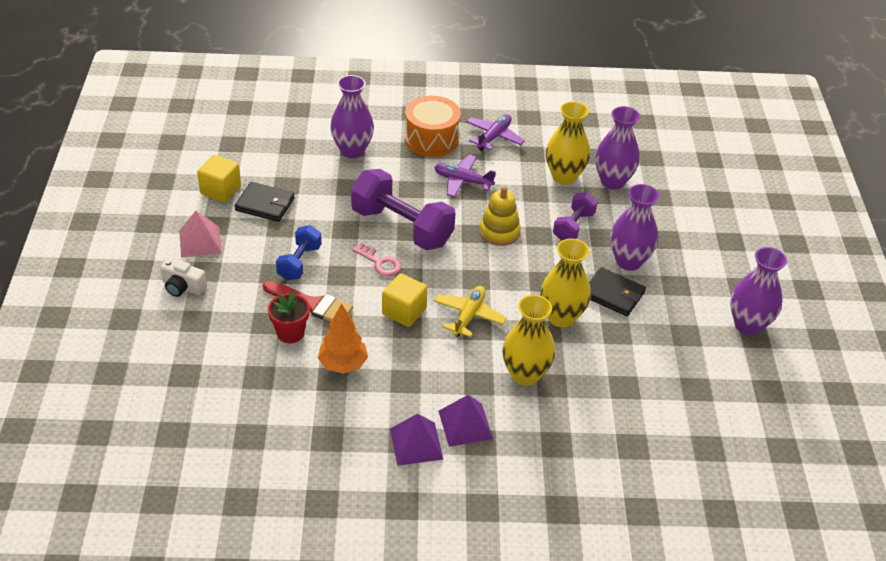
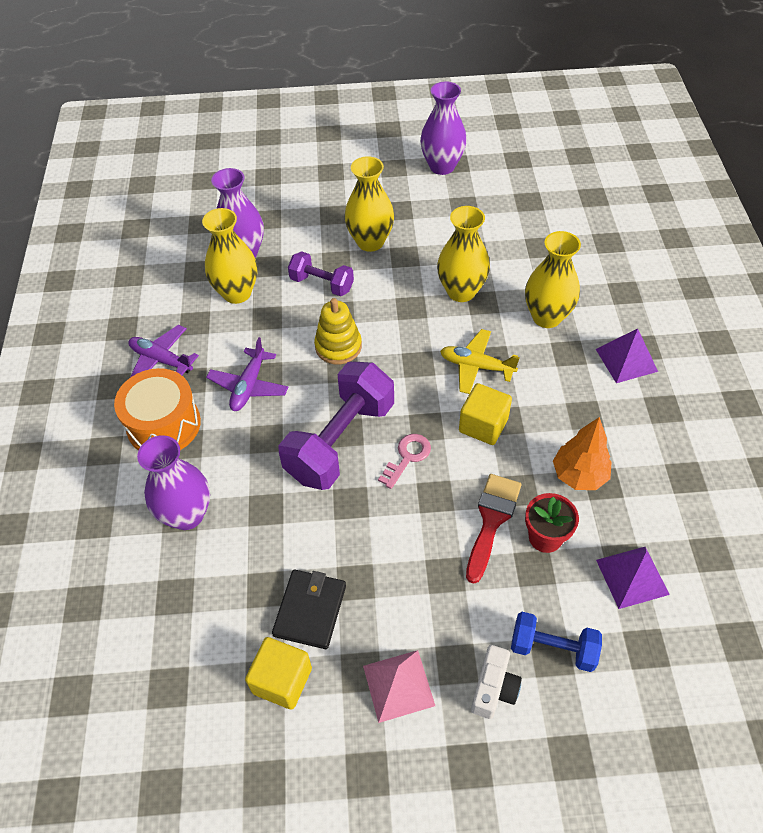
camera: 90 degrees left, 10 degrees up
blue dumbbell [276,225,322,281] -> blue dumbbell moved to [511,612,602,672]
purple pyramid [390,414,443,466] -> purple pyramid moved to [596,547,670,609]
black wallet [589,267,646,316] -> none
purple vase [610,184,659,271] -> yellow vase [344,156,394,252]

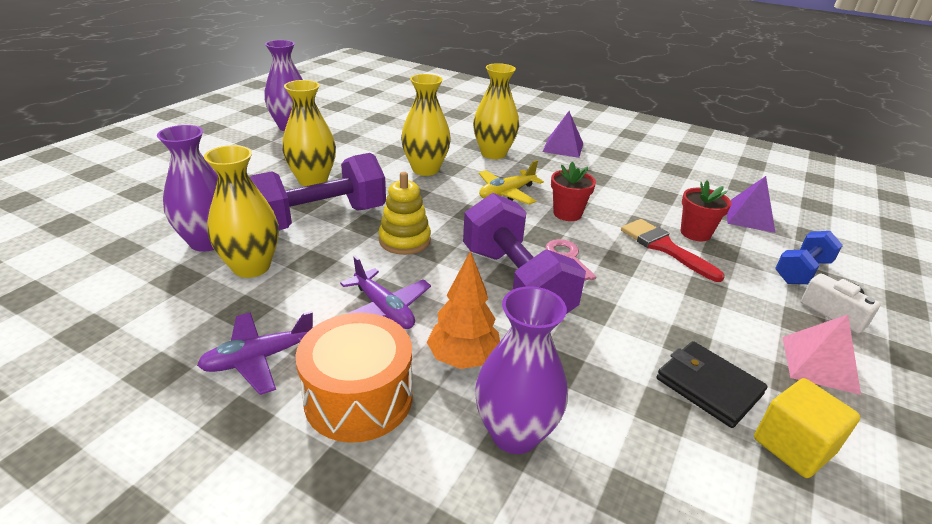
camera: 60 degrees left, 20 degrees down
purple dumbbell [288,251,354,296] -> purple dumbbell [250,153,386,230], size x1.81
yellow cube [459,383,512,445] -> red flower pot [551,162,596,221]
orange tree [553,417,612,490] -> orange tree moved to [427,251,500,369]

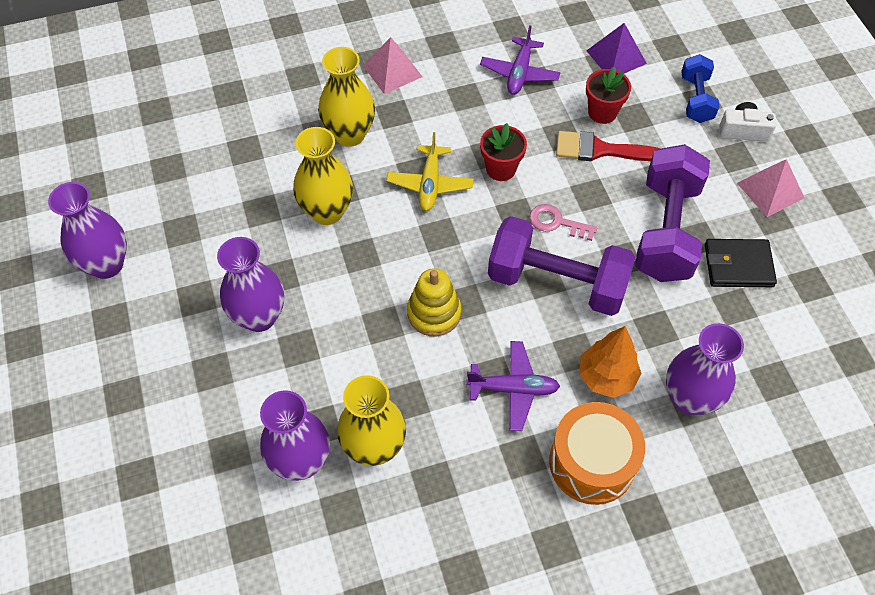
camera: 45 degrees left, 25 degrees up
purple plane [197,311,313,395] -> purple plane moved to [480,25,561,95]
purple dumbbell [250,153,386,230] -> purple dumbbell moved to [635,144,710,282]
yellow vase [282,80,336,186] -> purple vase [217,237,284,332]
purple pyramid [542,111,583,158] -> pink pyramid [363,37,423,94]
yellow cube [754,378,861,478] -> none

